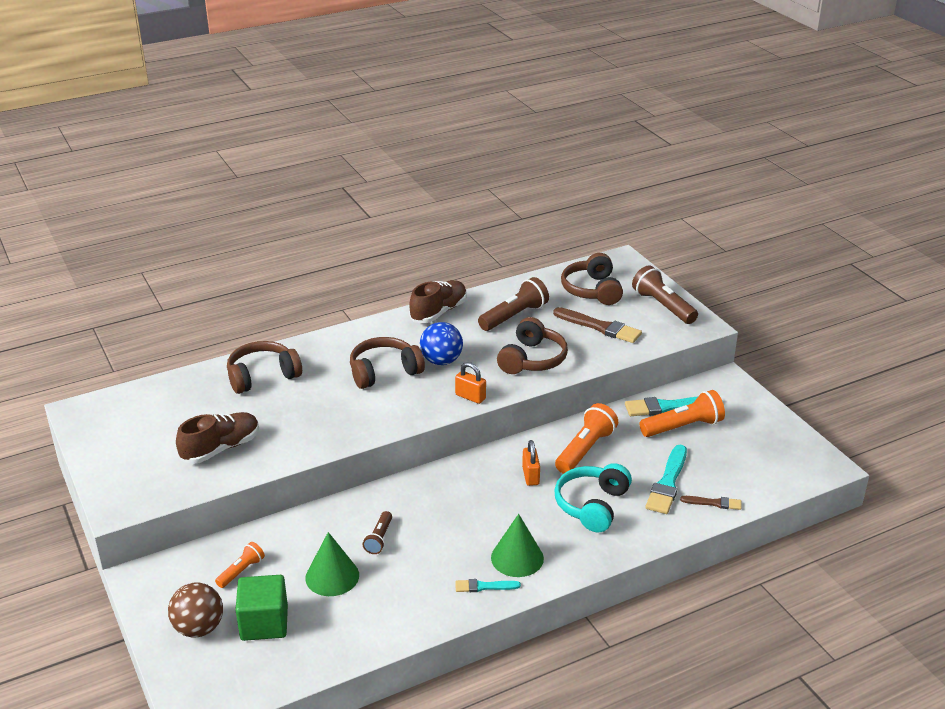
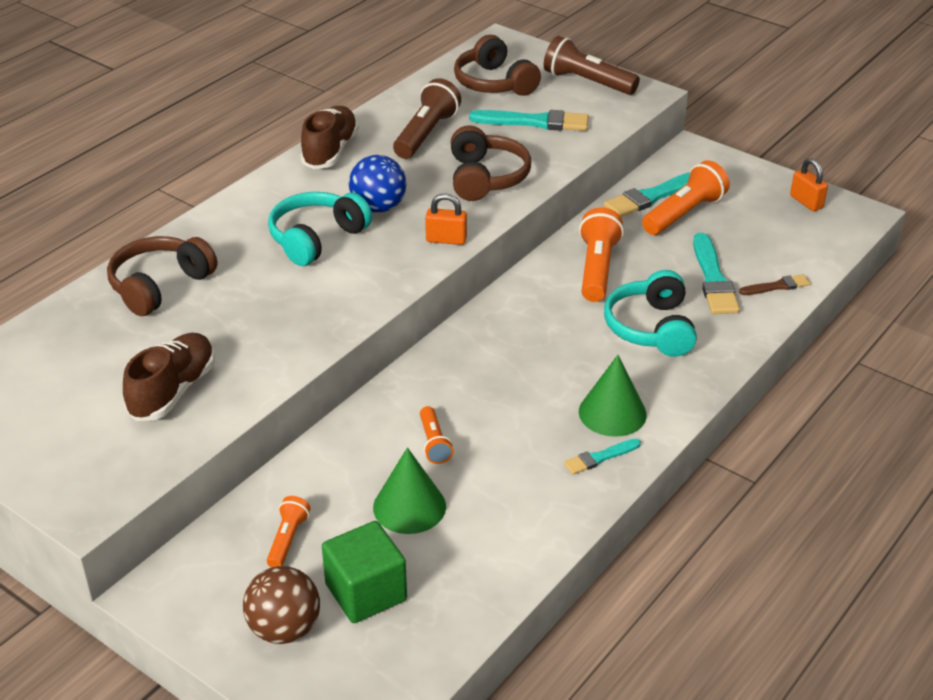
camera: 25 degrees left, 5 degrees up
brown headphones [350,337,425,389] -> turquoise headphones [268,192,372,266]
brown flashlight [363,511,392,554] -> orange flashlight [420,406,454,464]
orange padlock [522,440,540,486] -> orange padlock moved to [790,158,828,211]
brown brush [553,307,642,343] -> turquoise brush [469,110,589,131]

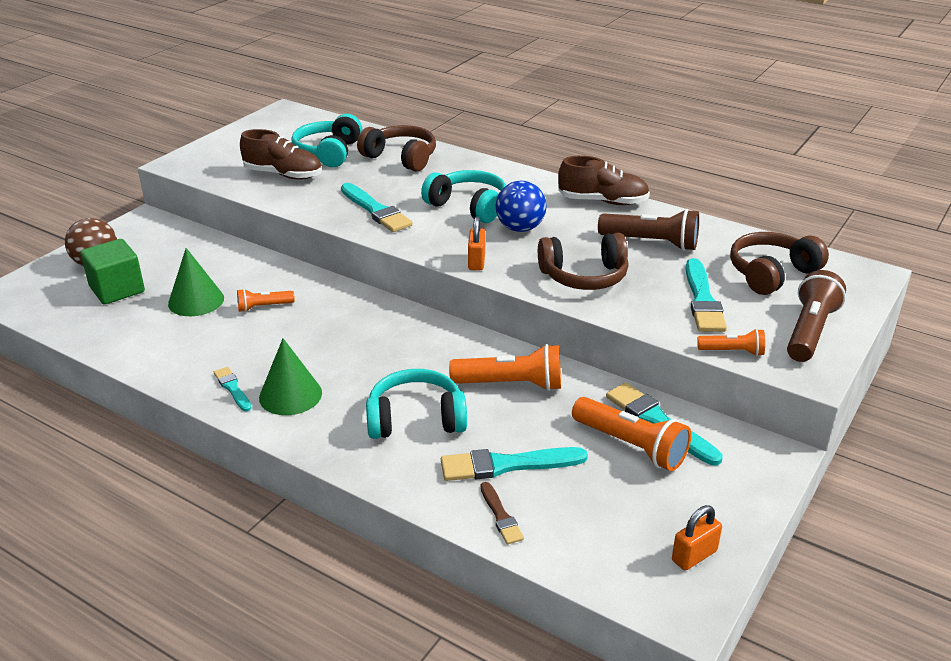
camera: 85 degrees right, 5 degrees down
orange flashlight [267,496,310,567] -> orange flashlight moved to [697,329,765,356]
none -> turquoise headphones [291,114,362,167]
none -> turquoise brush [341,183,413,232]

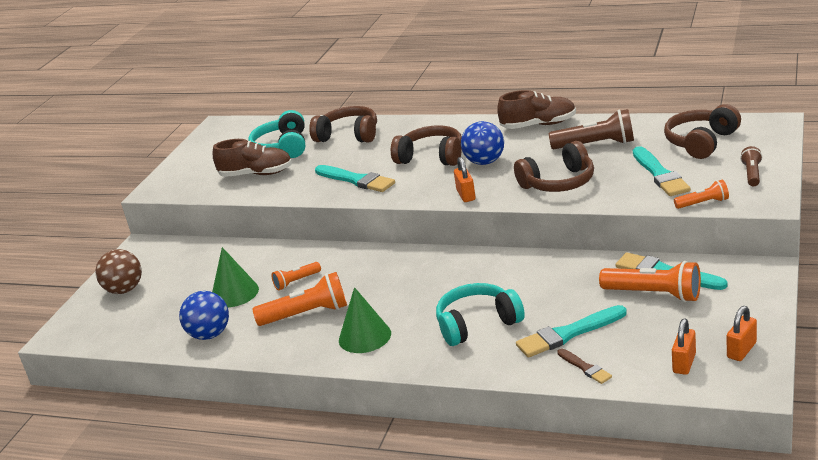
camera: 10 degrees left, 5 degrees down
green cube [81,239,145,304] -> none
turquoise brush [214,367,252,411] -> none
turquoise headphones [421,170,506,223] -> brown headphones [391,125,462,166]
orange flashlight [449,344,561,391] -> orange flashlight moved to [252,272,347,326]
brown flashlight [787,270,846,362] -> brown flashlight [740,146,762,186], size x0.56
none -> blue ball [179,291,229,340]
none -> orange padlock [672,319,696,375]

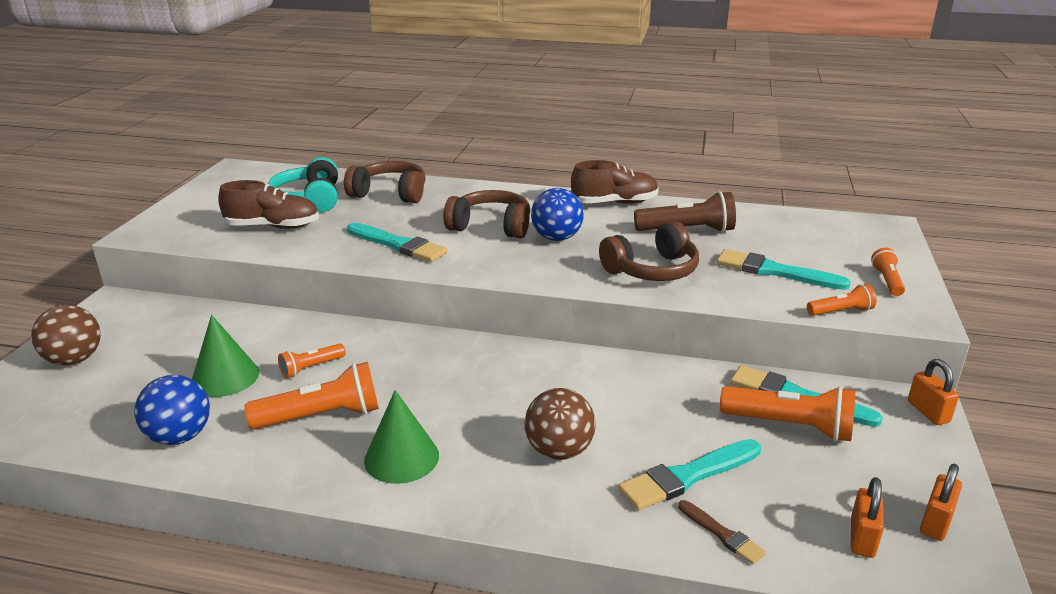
camera: 10 degrees left, 0 degrees up
turquoise headphones [436,283,525,346] -> brown ball [525,388,596,460]
orange padlock [454,157,476,202] -> orange padlock moved to [908,359,959,425]
turquoise brush [633,146,691,196] -> turquoise brush turned 135 degrees clockwise [717,249,851,290]
brown headphones [664,104,741,159] -> none
brown flashlight [740,146,762,186] -> orange flashlight [871,248,905,296]

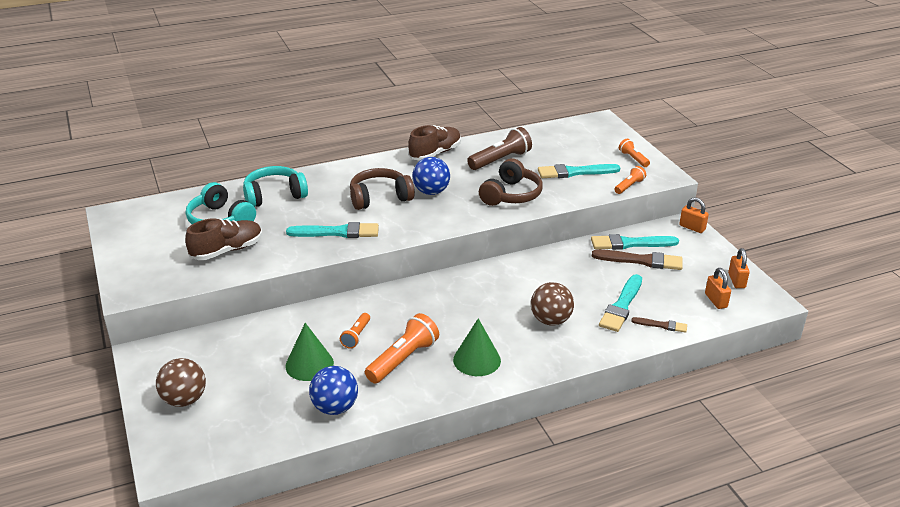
camera: 35 degrees left, 5 degrees up
brown headphones [344,161,426,203] -> turquoise headphones [243,166,308,207]
orange flashlight [720,386,855,442] -> brown brush [592,249,683,270]

